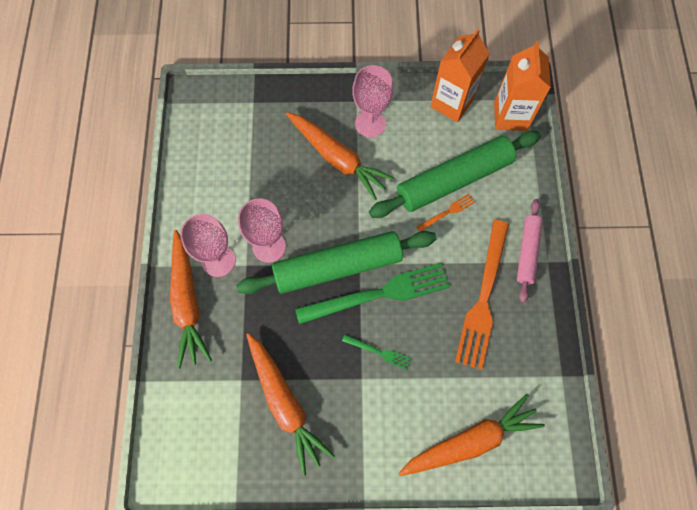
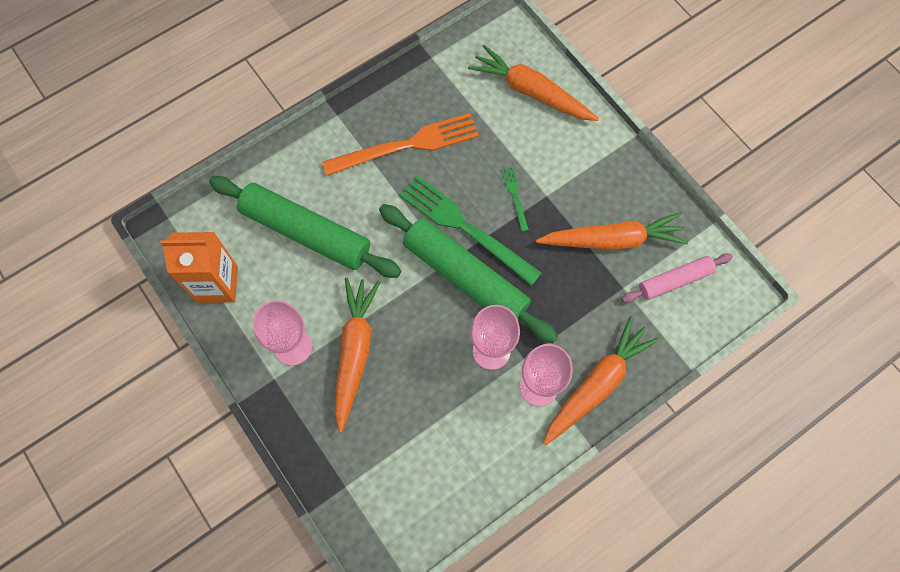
camera: 125 degrees left, 0 degrees up
orange carrot [246,333,335,476] -> orange carrot turned 60 degrees clockwise [536,212,688,250]
orange fork [417,194,475,232] -> none
orange carton [494,41,551,131] -> none
pink rolling pin [517,199,543,303] -> pink rolling pin moved to [622,253,733,303]

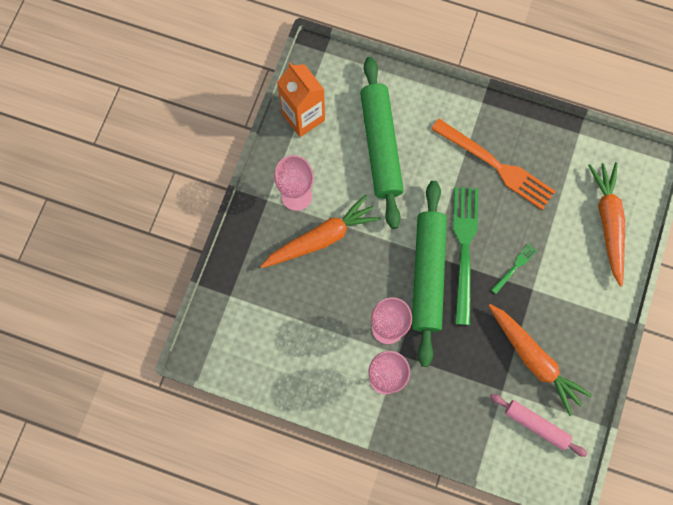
camera: 55 degrees right, 5 degrees up
orange carrot [543,316,659,445] -> none

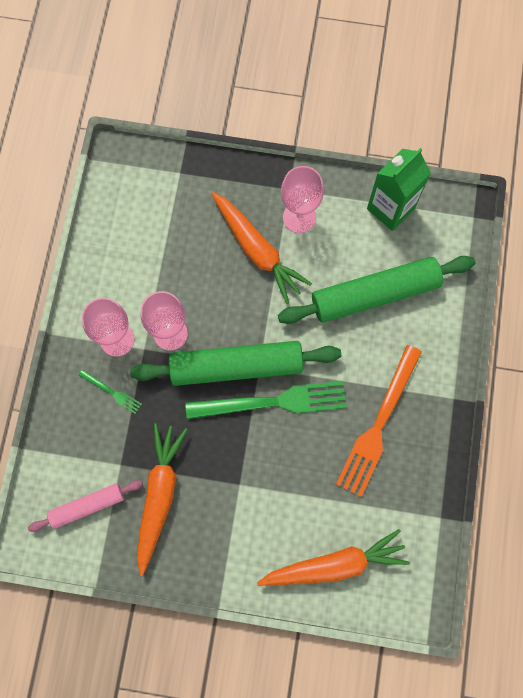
camera: 80 degrees right, 0 degrees up
orange carton [277,62,325,137] -> green carton [367,148,431,231]
orange carrot [489,304,592,416] -> orange carrot turned 150 degrees clockwise [137,423,188,576]
pink rolling pin [490,394,587,457] -> pink rolling pin turned 45 degrees clockwise [28,480,143,532]
green fork [491,244,537,294] -> green fork moved to [79,370,142,414]

